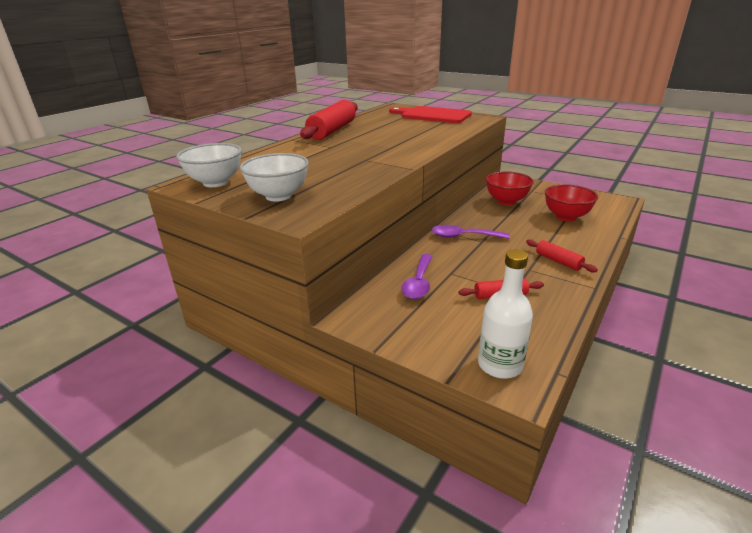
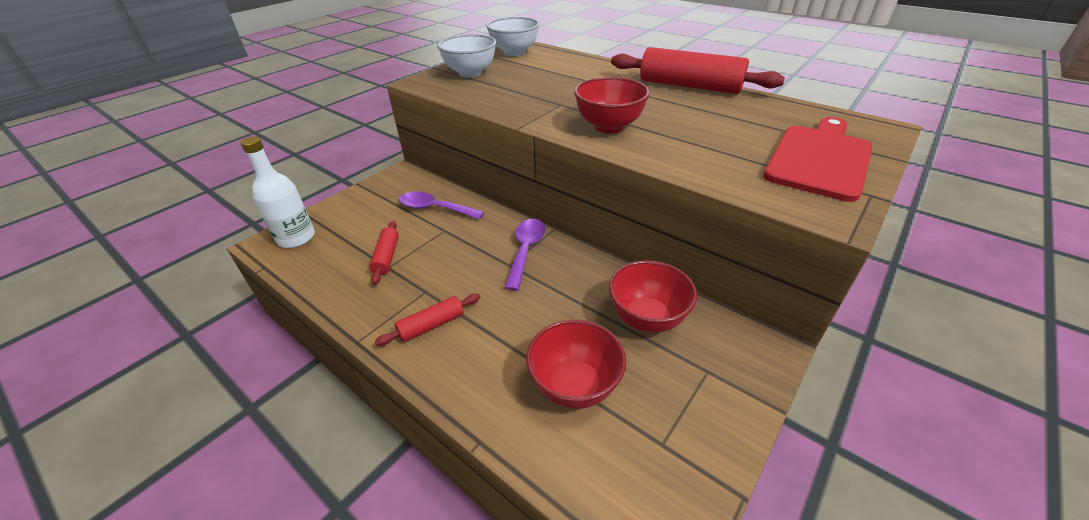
camera: 95 degrees right, 10 degrees up
none -> red bowl [574,77,650,134]

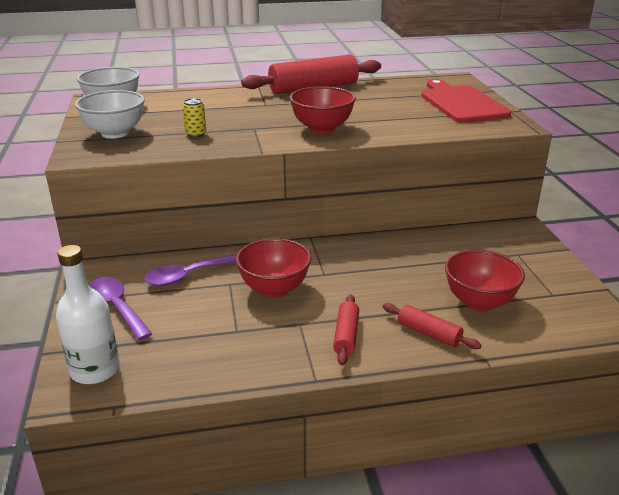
camera: 50 degrees left, 10 degrees down
red rolling pin [369,221,399,285] -> red rolling pin moved to [383,303,481,349]
purple spoon [504,219,546,291] -> purple spoon moved to [89,277,152,340]
red bowl [609,260,697,333] -> red bowl moved to [236,238,311,298]
none -> yellow can [183,98,206,137]

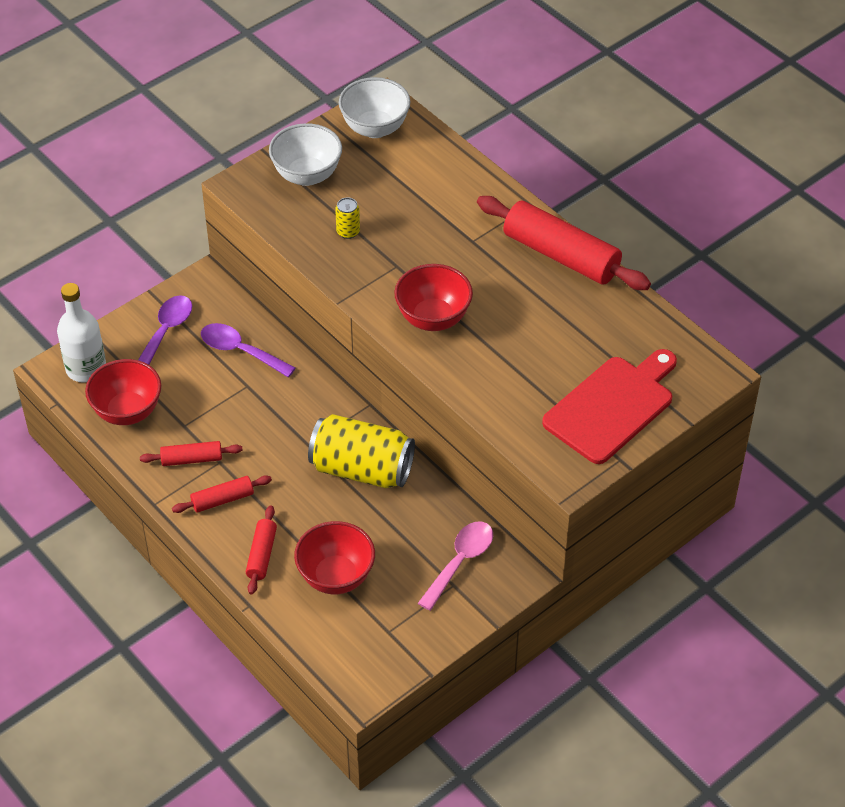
camera: 60 degrees right, 20 degrees up
red bowl [236,238,311,298] -> red bowl moved to [85,359,162,425]
none -> red rolling pin [140,441,242,466]
none -> yellow can [308,414,415,488]
none -> pink spoon [418,522,493,611]

